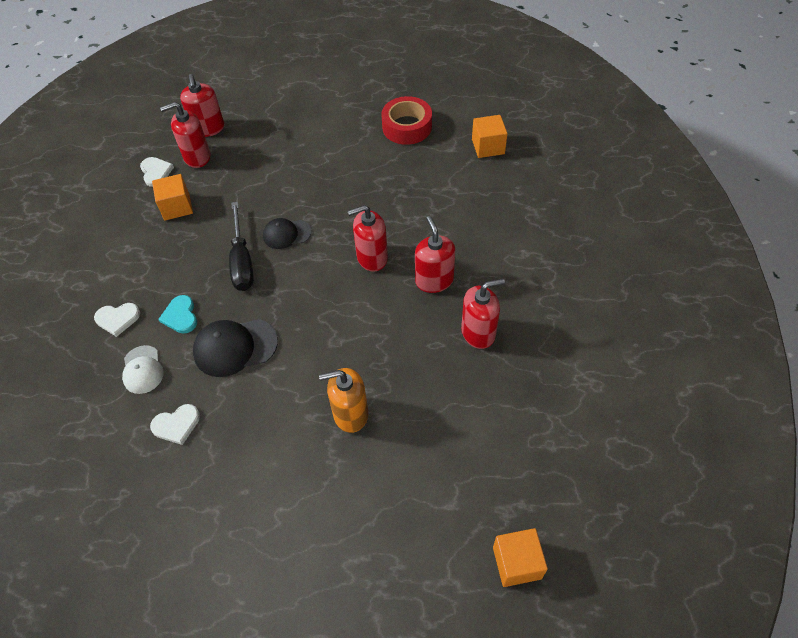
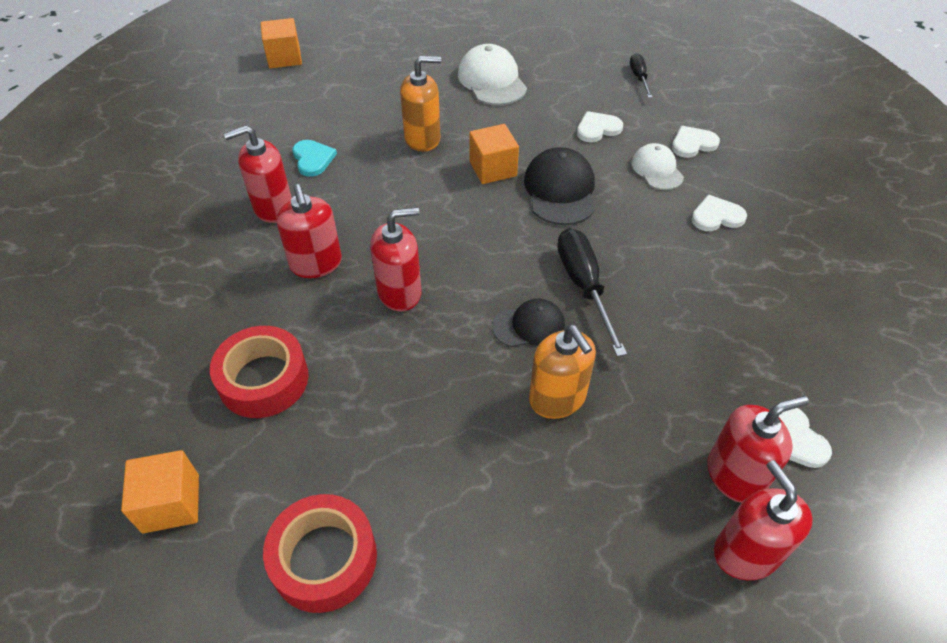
camera: 175 degrees right, 5 degrees down
orange cube [152,174,193,220] -> orange cube moved to [469,124,519,184]
turquoise heart [158,295,197,333] -> turquoise heart moved to [292,140,337,177]
black cap [193,319,278,377] -> black cap turned 75 degrees counterclockwise [524,147,595,225]
none -> red tape [210,326,309,418]
none -> white cap [458,44,527,105]
none -> orange soap dispenser [529,325,596,419]
none -> black screwdriver [630,53,653,98]
none -> white heart [672,126,720,158]

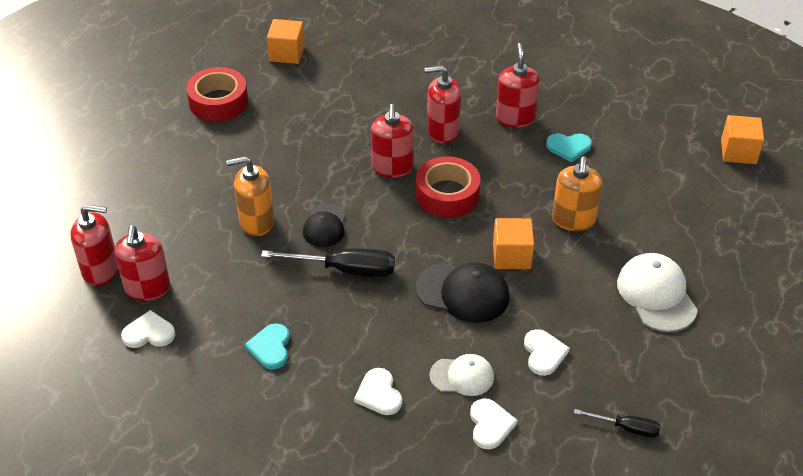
camera: 110 degrees right, 5 degrees down
red tape [210,326,309,418] -> red tape moved to [416,156,481,218]
white cap [458,44,527,105] -> white cap turned 105 degrees counterclockwise [617,253,698,332]
white heart [692,195,747,231] -> white heart turned 150 degrees clockwise [354,368,402,415]
none -> turquoise heart [245,323,290,370]

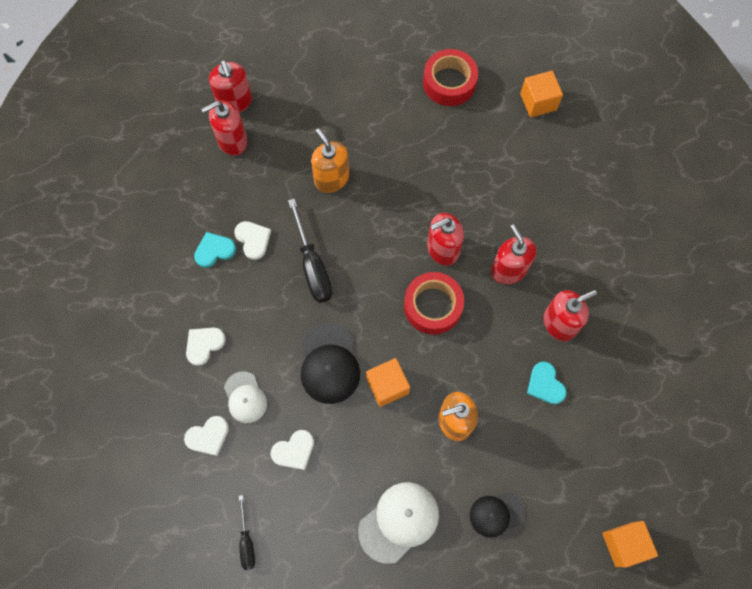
camera: 65 degrees right, 25 degrees up
white heart [121,310,176,348] -> white heart moved to [234,221,271,260]
black cap [303,204,345,247] -> black cap moved to [470,492,525,538]

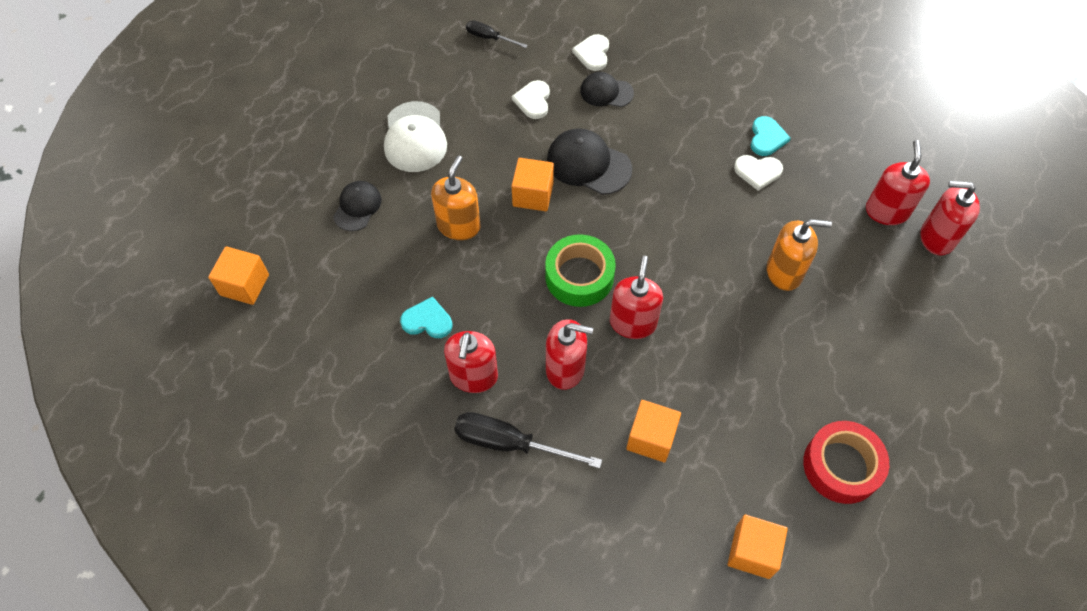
camera: 125 degrees right, 10 degrees down
white heart [186,327,226,366] -> none
white cap [224,371,267,423] -> black cap [580,72,634,107]
black screwdriver [288,199,332,303] -> black screwdriver moved to [454,412,602,469]
red tape [404,272,464,335] -> green tape [545,234,616,307]
none -> orange cube [626,400,681,462]

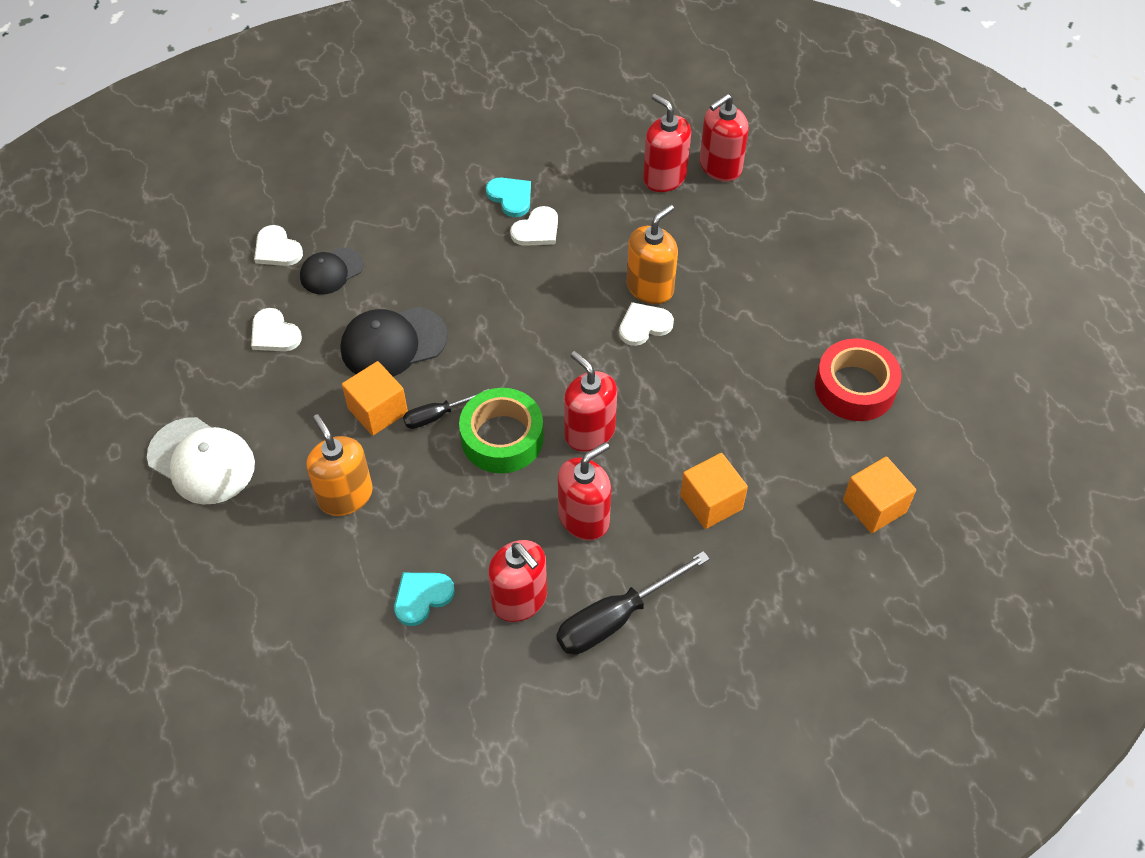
camera: 50 degrees left, 5 degrees down
orange cube [208,246,269,305] -> none
black cap [333,181,381,231] -> none
black screwdriver [466,20,528,48] -> black screwdriver moved to [403,389,489,429]
none -> white heart [619,302,674,346]

